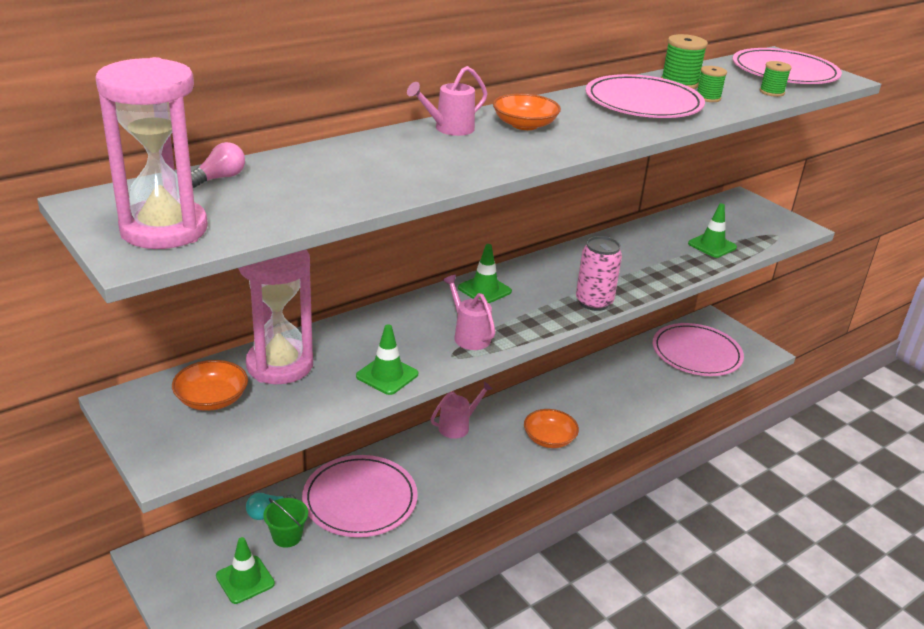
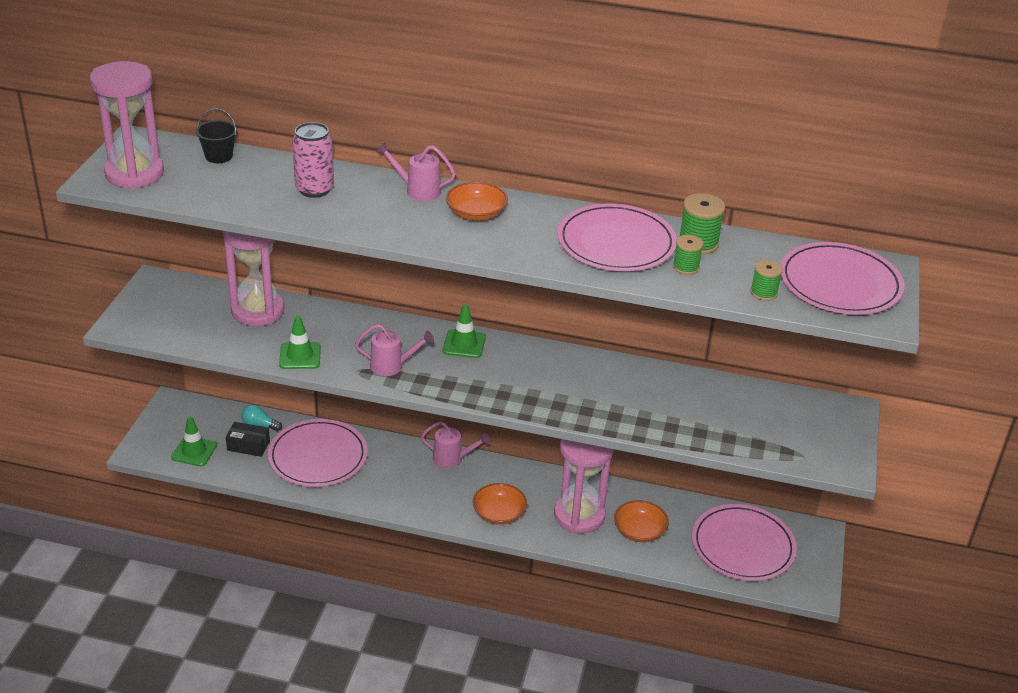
camera: 50 degrees right, 5 degrees up
orange bowl [172,360,248,411] -> orange bowl moved to [614,500,669,542]
pink light bulb [191,142,245,188] -> black bucket [196,108,237,163]
green bucket [263,498,308,548] -> black box [226,422,270,457]
pink watering can [443,275,495,350] -> pink watering can turned 75 degrees clockwise [355,324,434,376]
pink can [576,236,622,311] -> pink can moved to [292,122,334,198]
green traffic cone [688,203,737,258] -> none
none -> pink hourglass [554,439,614,534]

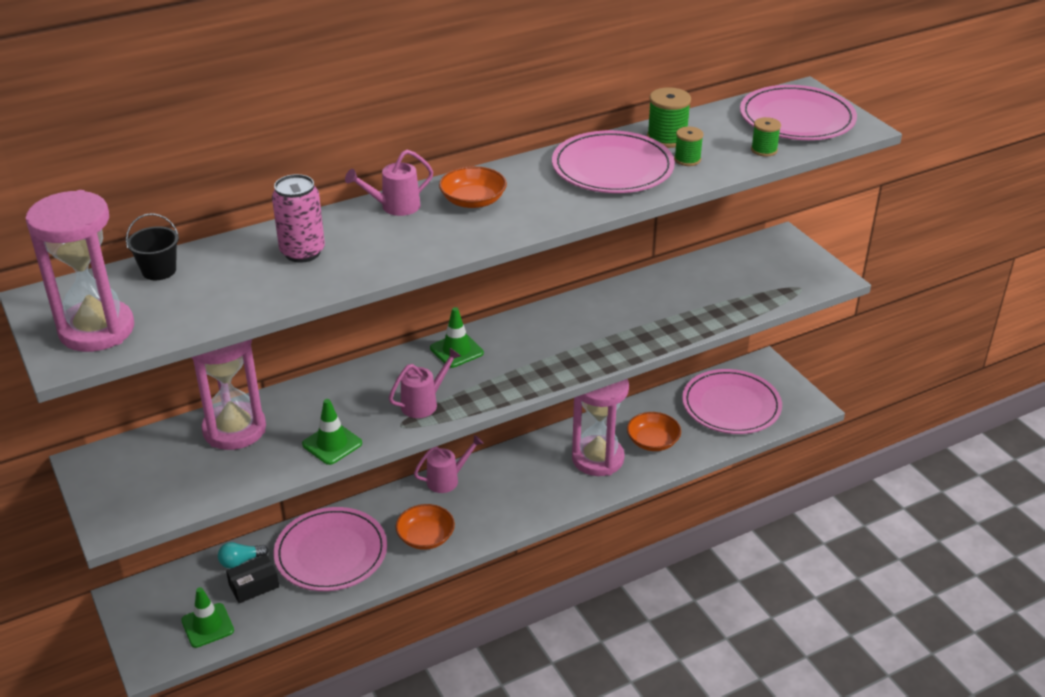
camera: 40 degrees left, 0 degrees up
orange bowl [473,483,527,525] -> orange bowl moved to [395,504,455,550]

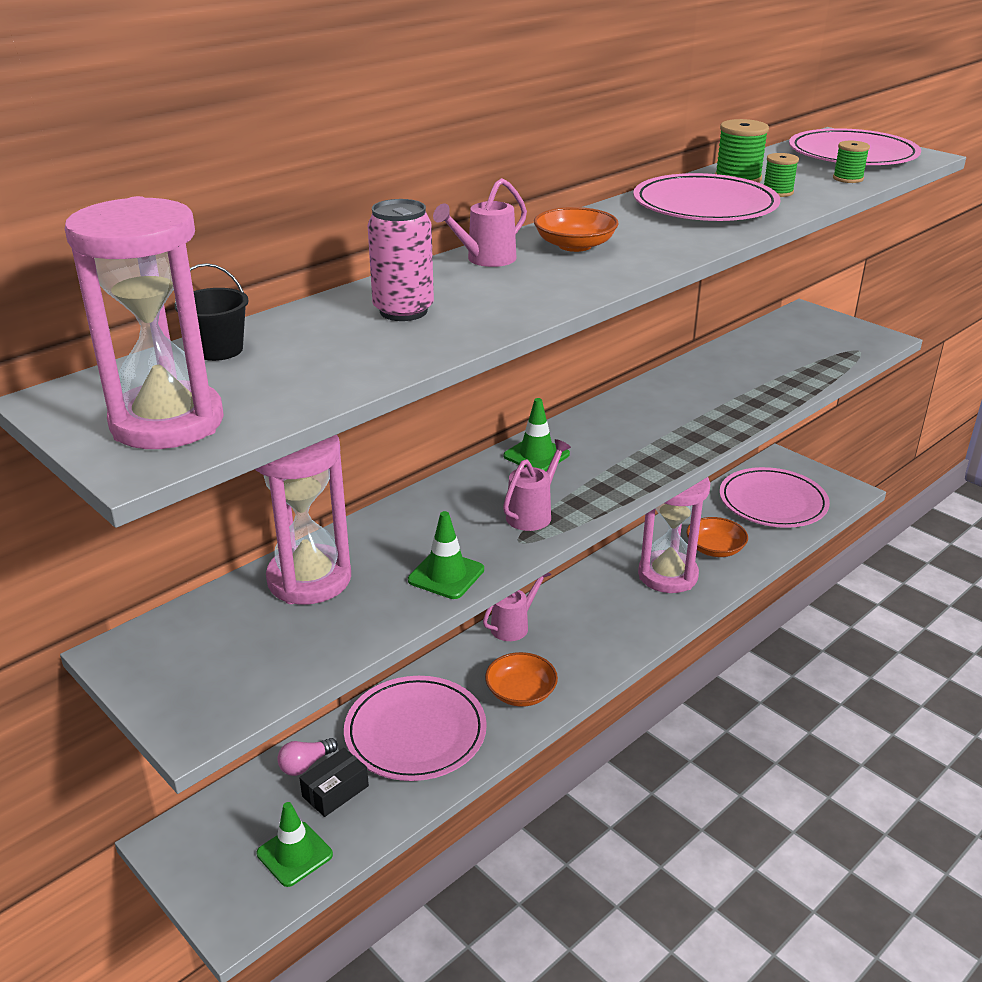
camera: 15 degrees left, 5 degrees down
turquoise light bulb [218,542,269,568] -> pink light bulb [277,738,338,776]

